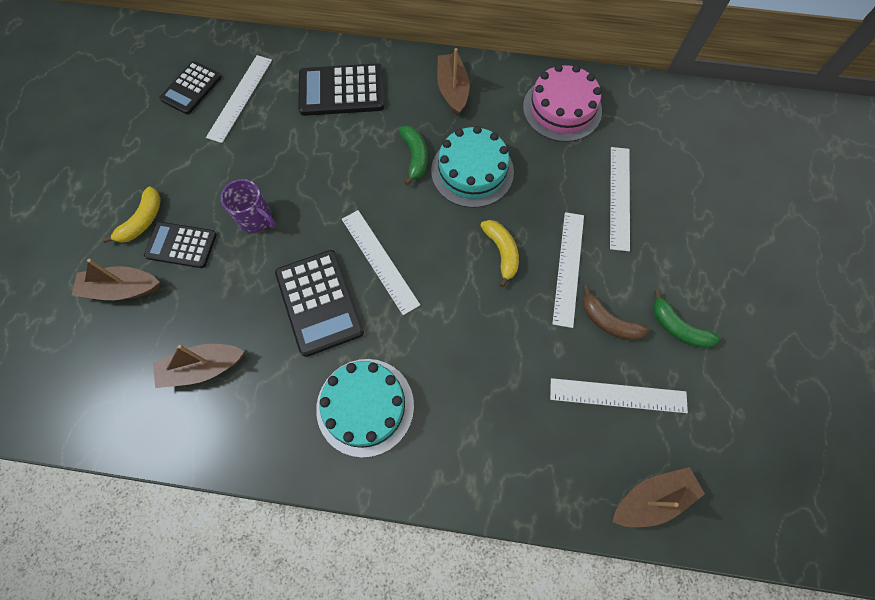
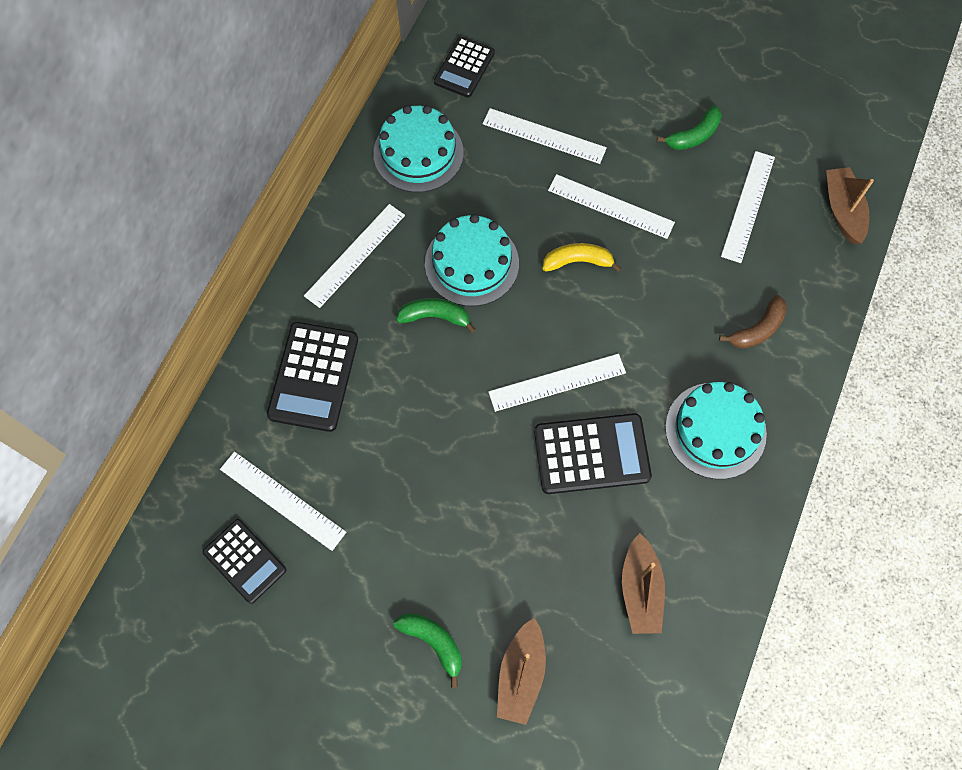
camera: 75 degrees left, 0 degrees up
yellow banana [102,187,161,243] -> green banana [393,613,462,688]
black calculator [144,222,217,268] -> black calculator moved to [434,36,495,97]
purple mug [221,179,276,233] -> none
brown boat [437,48,470,116] -> white ruler [304,204,405,308]
pink cake [523,64,602,142] -> turquoise cake [373,105,464,193]
brown banana [583,285,649,340] -> brown banana moved to [719,295,787,349]

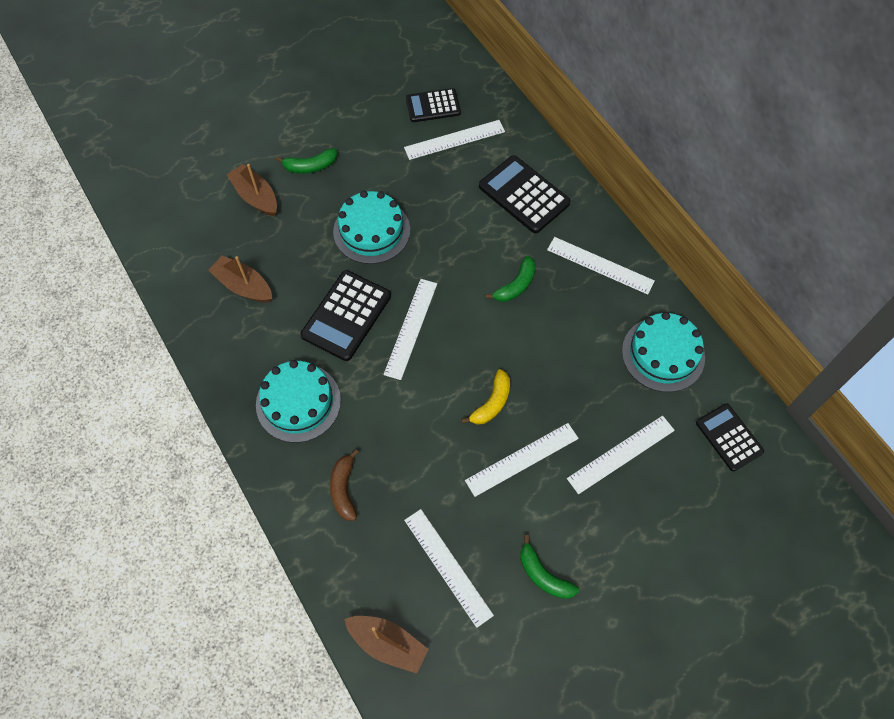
camera: 125 degrees right, 5 degrees down
white ruler [304,204,405,308] -> white ruler turned 45 degrees counterclockwise [547,237,655,295]
turquoise cake [425,214,519,306] -> turquoise cake moved to [333,191,410,264]
green banana [657,105,722,150] -> green banana turned 45 degrees counterclockwise [520,535,579,599]

